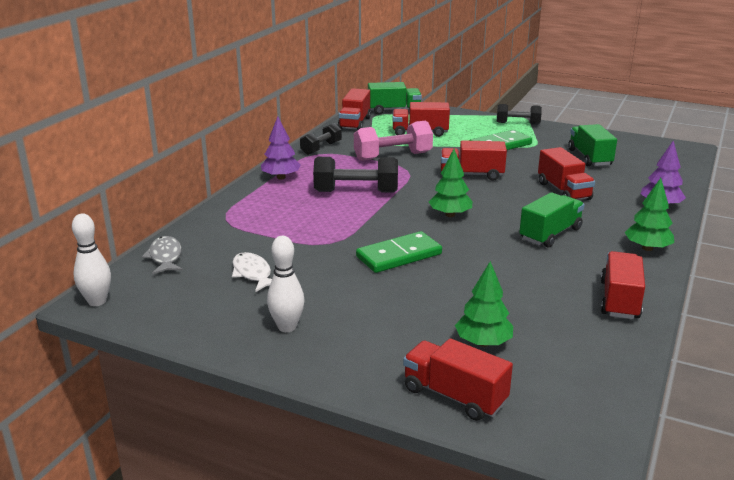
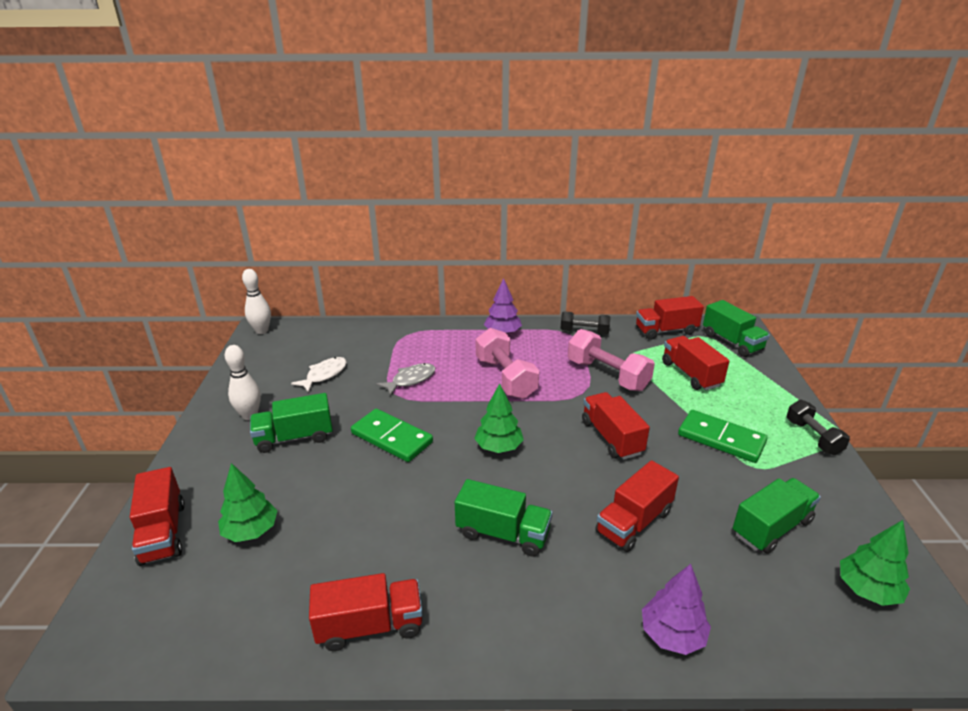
camera: 65 degrees right, 5 degrees up
grey fish [142,236,183,274] -> grey fish moved to [377,363,435,396]
black dumbbell [313,157,398,193] -> pink dumbbell [476,328,539,399]
red truck [403,338,513,421] -> red truck turned 150 degrees clockwise [130,467,185,566]
green tree [624,178,674,251] -> green tree moved to [840,520,910,606]
none -> green truck [250,393,333,453]

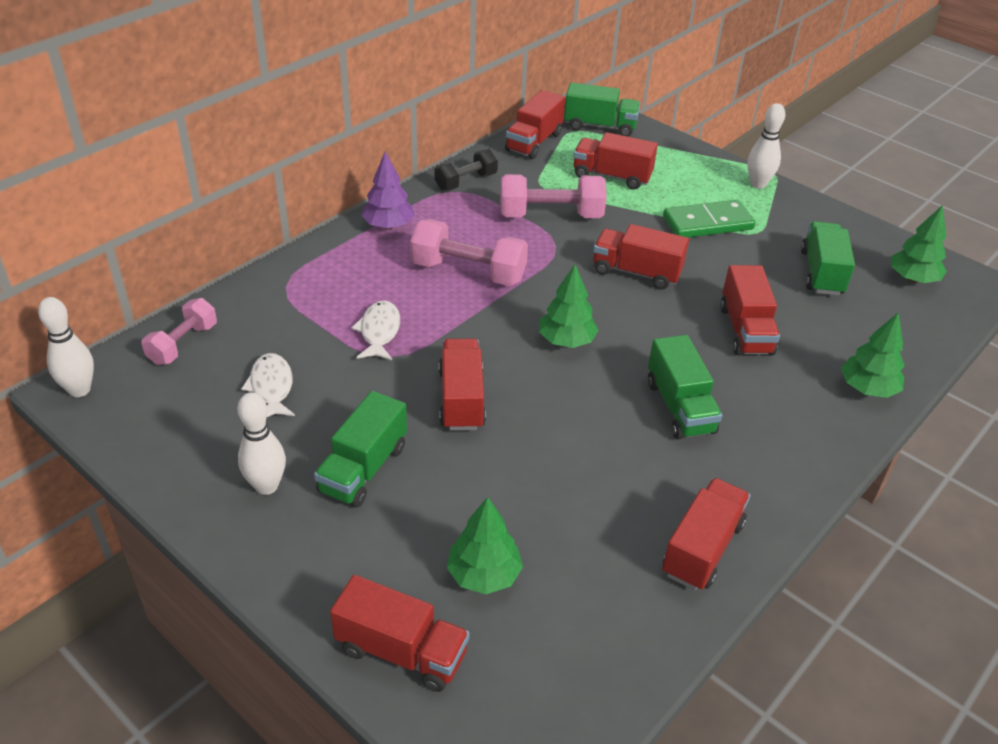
camera: 50 degrees left, 10 degrees up
green domino [351,409,433,462] -> red truck [439,338,486,431]
grey fish [377,363,435,396] -> white fish [351,300,400,360]
green truck [455,479,552,557] -> green truck turned 105 degrees clockwise [648,335,722,440]
purple tree [642,564,711,655] -> green tree [841,312,905,398]
black dumbbell [787,400,850,455] -> white bowling pin [747,103,785,189]
none -> pink dumbbell [142,298,217,365]

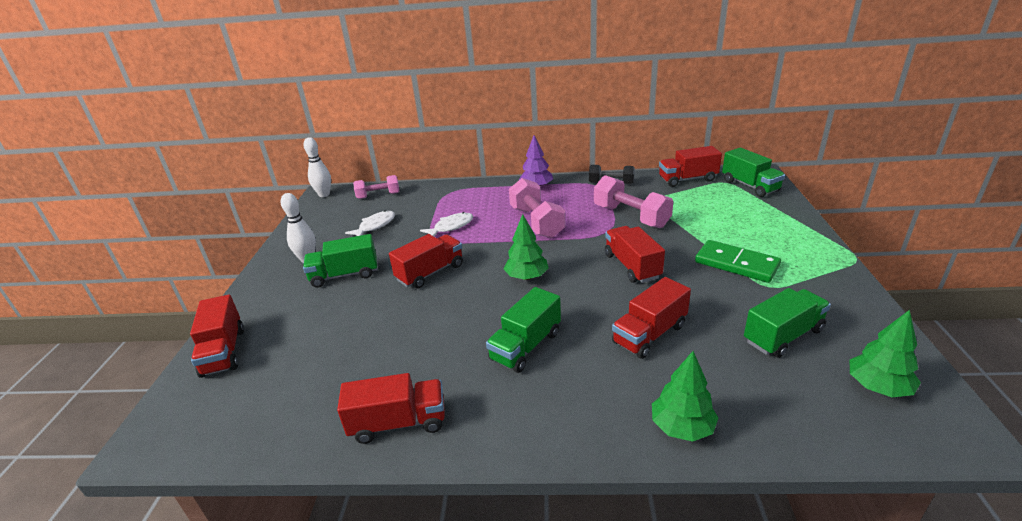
camera: 55 degrees right, 10 degrees down
green tree [447,497,523,594] -> none
red truck [573,132,658,190] -> none
white bowling pin [747,103,785,189] -> none

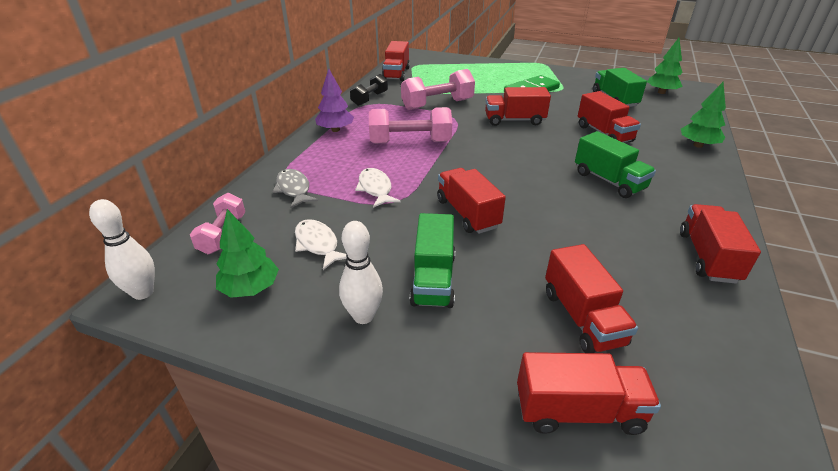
camera: 75 degrees left, 5 degrees up
green tree [504,214,549,280] -> green tree moved to [216,209,279,298]
green truck [722,148,785,197] -> none
none -> grey fish [272,169,318,208]
none -> red truck [545,244,638,353]

